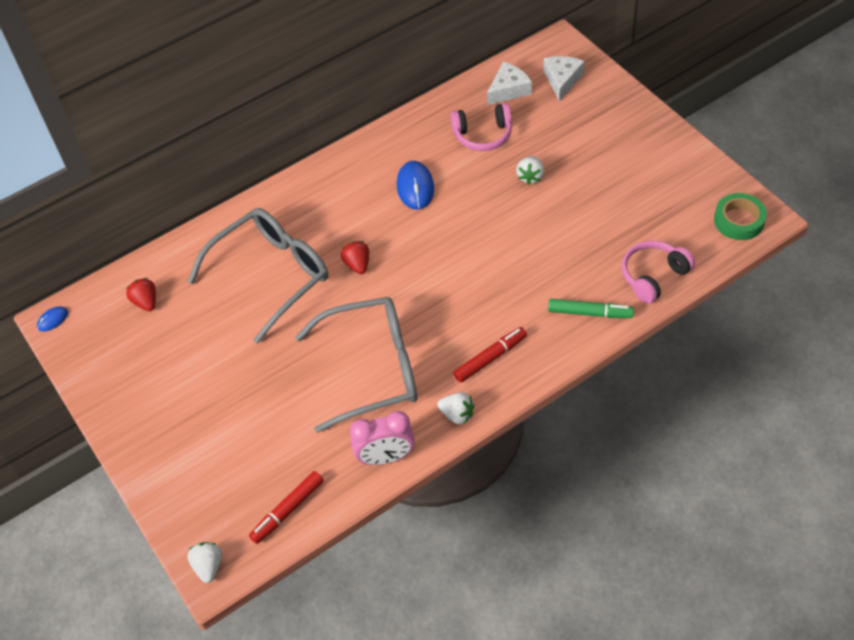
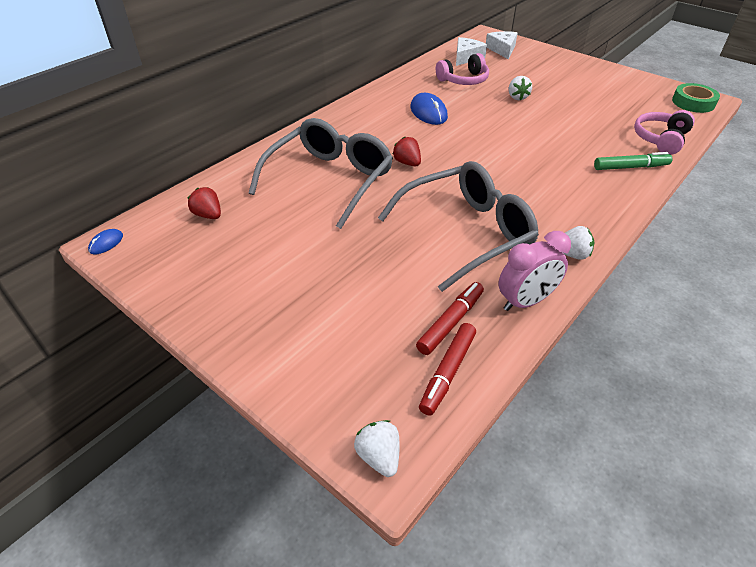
camera: 20 degrees left, 10 degrees down
red marker [453,327,527,383] -> red marker moved to [416,282,484,355]

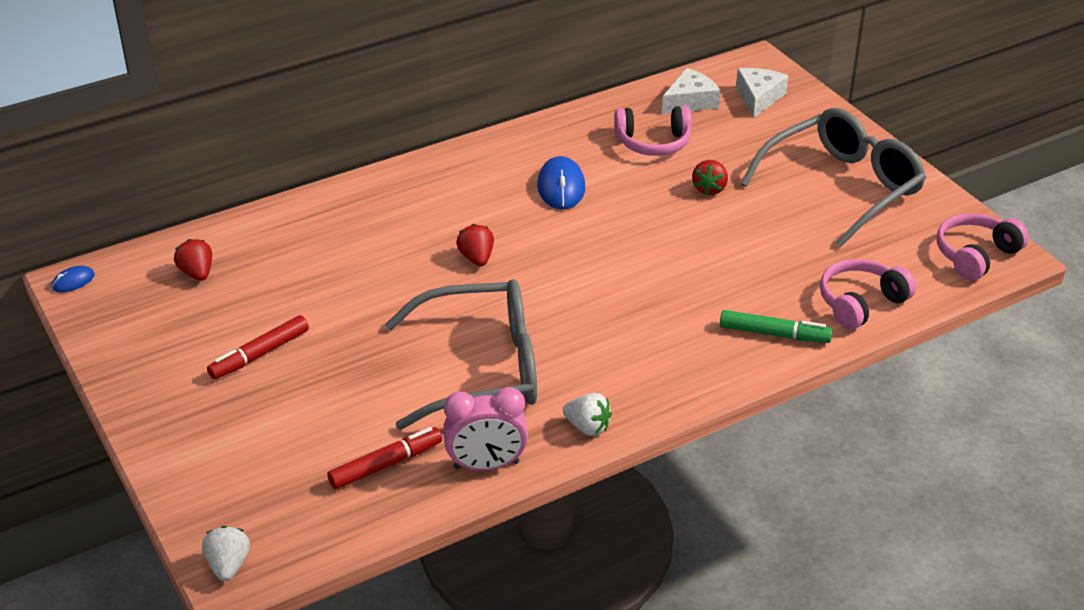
camera: 20 degrees right, 5 degrees down
grey glasses [249,118,393,229] -> grey glasses moved to [740,108,926,247]
red marker [419,323,476,416] -> red marker moved to [207,315,309,379]
white strawberry [509,76,532,100] -> red strawberry [692,160,728,195]
green tape [672,83,720,113] -> pink headphones [937,213,1029,281]

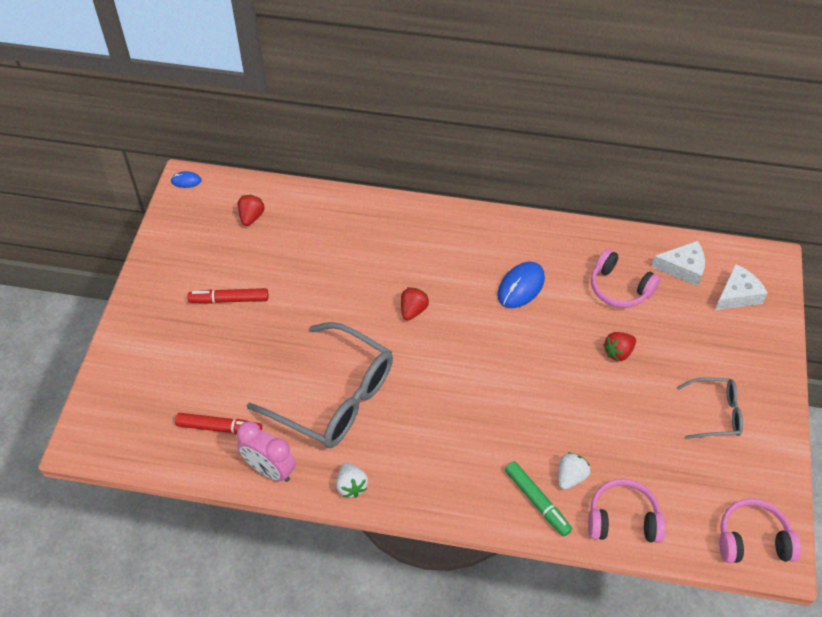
camera: 40 degrees right, 15 degrees up
white strawberry [202,526,250,581] -> white strawberry moved to [558,452,590,490]
grey glasses [740,108,926,247] -> grey glasses [677,377,743,439], size x0.51

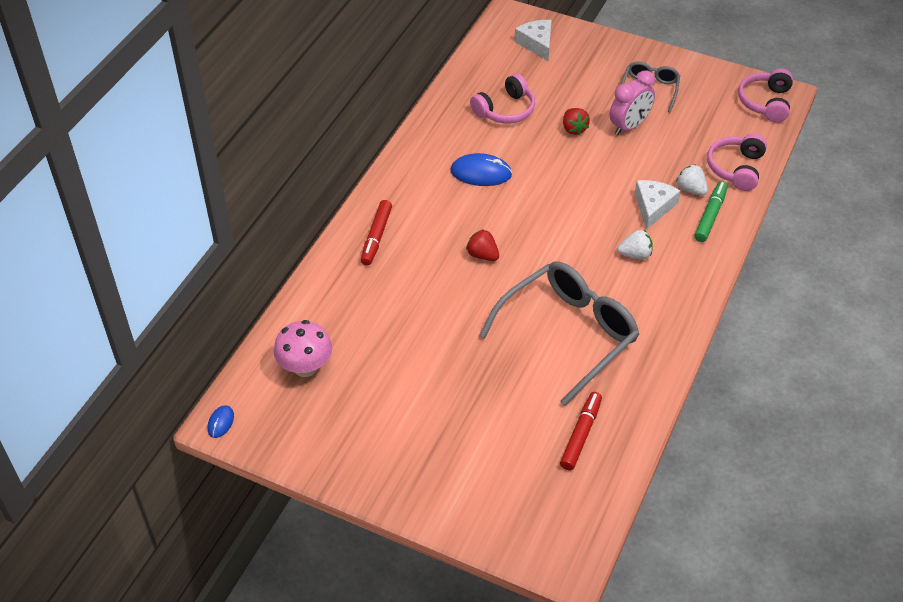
camera: 75 degrees left, 5 degrees down
red marker [187,288,268,304] -> red marker moved to [361,200,392,265]
pink clock [237,421,296,482] -> pink clock moved to [610,70,655,135]
red strawberry [238,195,265,226] -> pink mushroom [274,320,332,377]
white strawberry [336,463,368,498] -> white strawberry moved to [617,230,653,259]
blue mouse [497,262,545,308] -> blue mouse turned 45 degrees counterclockwise [451,153,512,186]
green marker [505,461,572,536] -> green marker turned 45 degrees counterclockwise [694,181,728,242]
white cheese [651,241,705,286] -> white cheese moved to [635,180,681,230]

